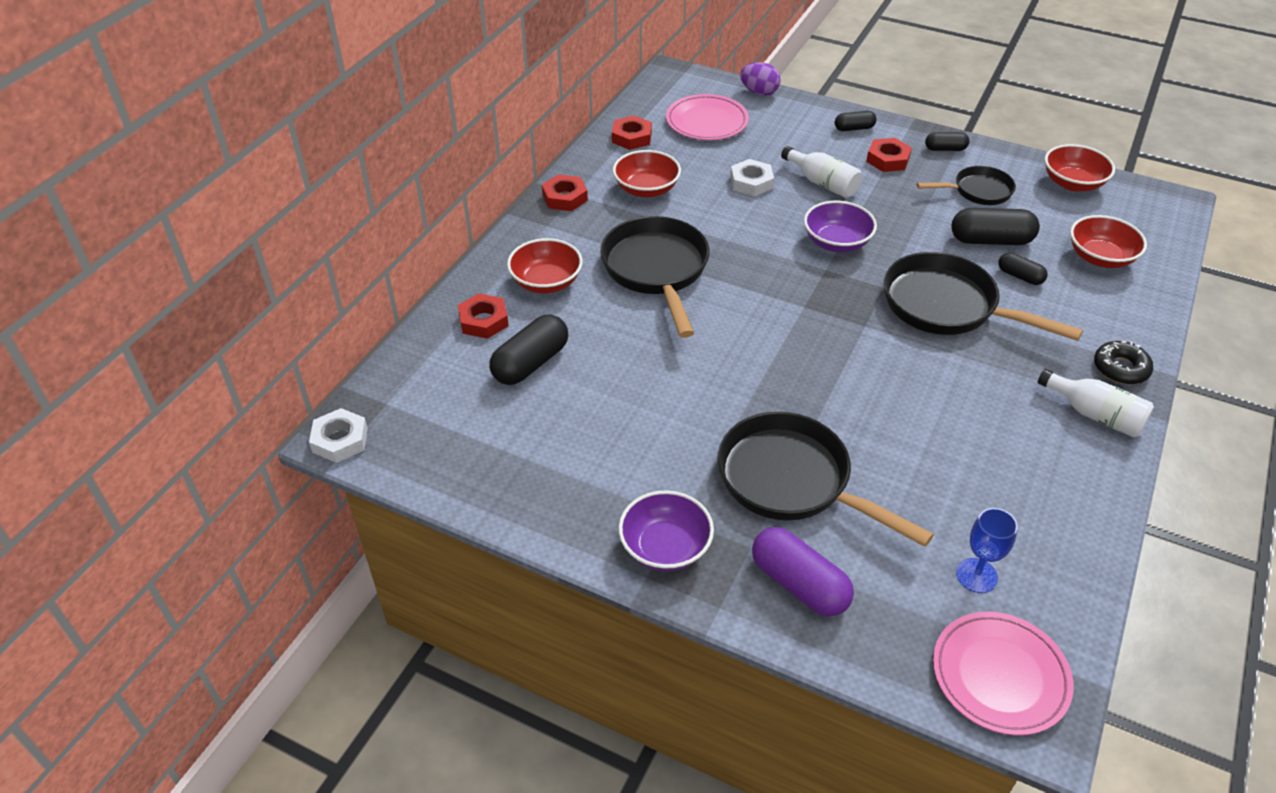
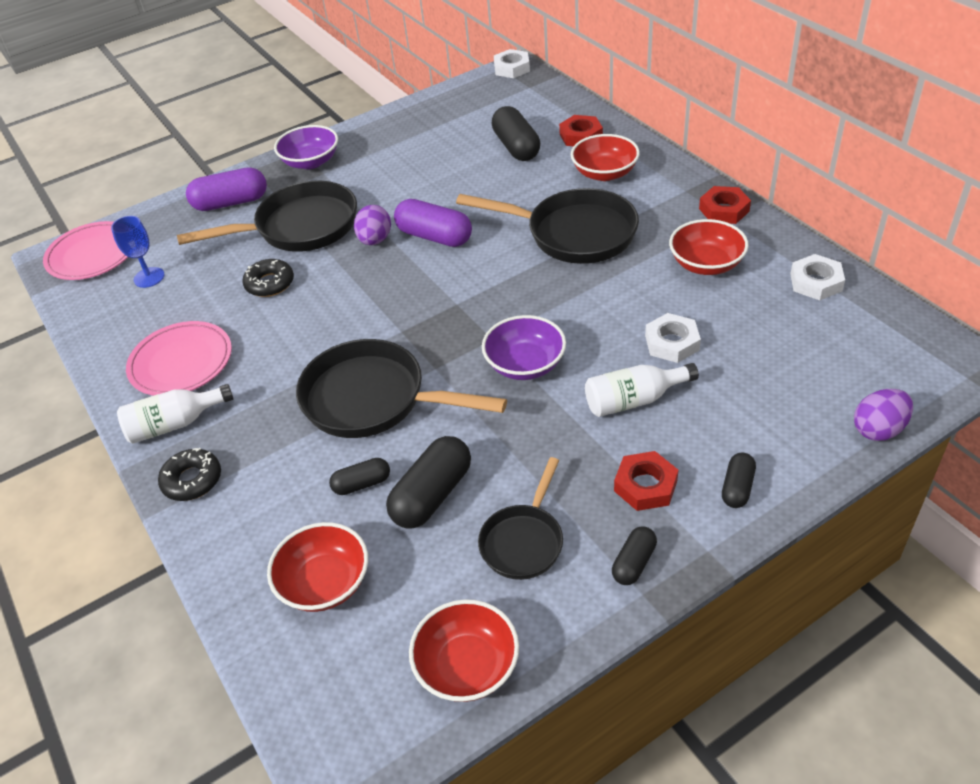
camera: 125 degrees right, 0 degrees up
red nut [612,115,652,150] -> white nut [790,254,845,300]
pink plate [666,94,749,140] -> pink plate moved to [126,321,232,395]
black pan [884,252,1083,341] -> black pan turned 135 degrees counterclockwise [296,339,507,438]
none -> black donut [242,259,294,297]
none -> purple egg [354,205,391,245]
none -> purple capsule [394,199,472,247]

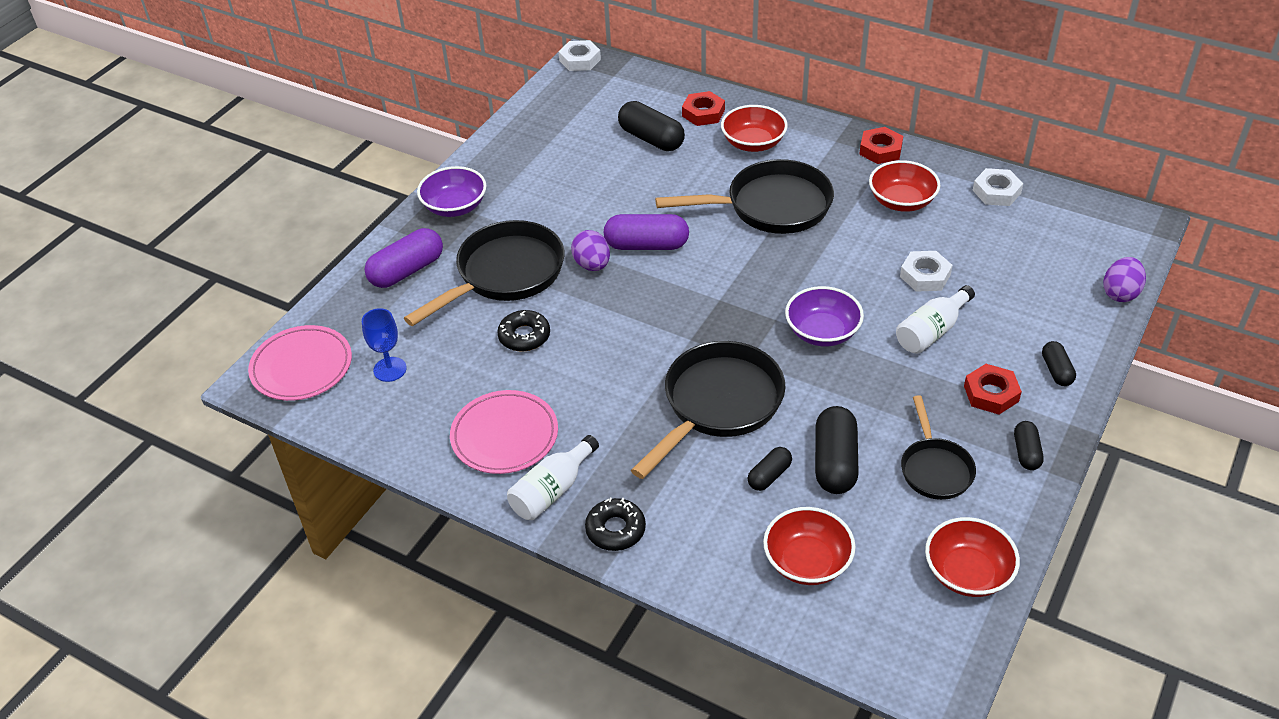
camera: 30 degrees left, 0 degrees up
black pan [296,339,507,438] -> black pan turned 135 degrees clockwise [631,341,786,479]

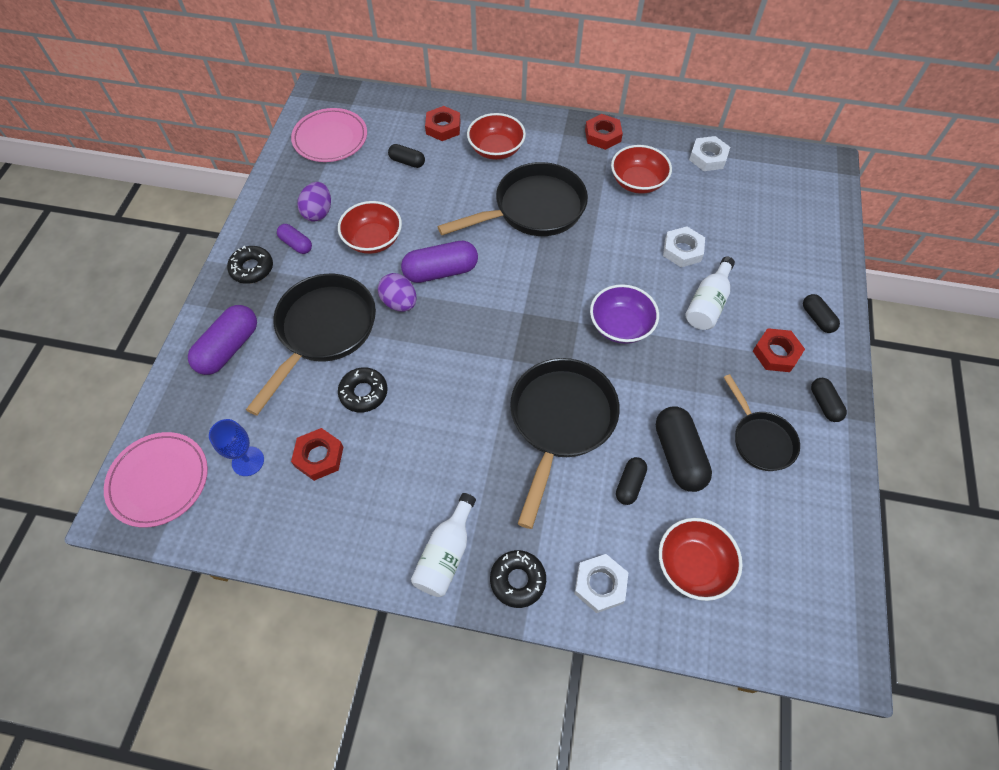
camera: 20 degrees left, 15 degrees up
purple bowl [417,166,487,217] -> black donut [227,246,273,284]
pink plate [450,390,558,474] -> pink plate moved to [291,108,367,162]
white nut [558,40,601,71] -> white nut moved to [574,554,629,613]
black capsule [618,101,685,151] -> black capsule [388,144,425,168], size x0.56
red bowl [925,517,1020,597] -> red bowl moved to [338,201,402,254]
purple egg [1103,257,1146,302] -> purple egg moved to [298,182,331,222]
none -> purple capsule [277,224,312,254]
none -> red nut [291,428,343,481]

